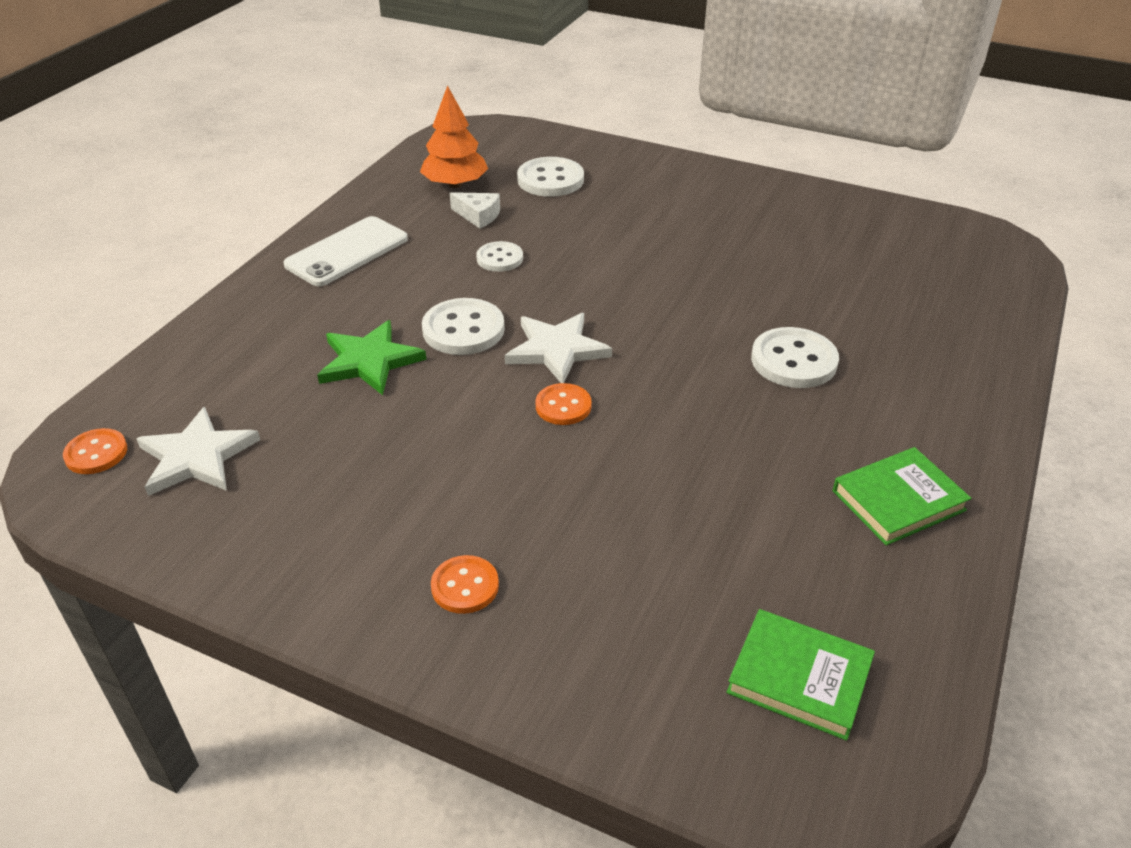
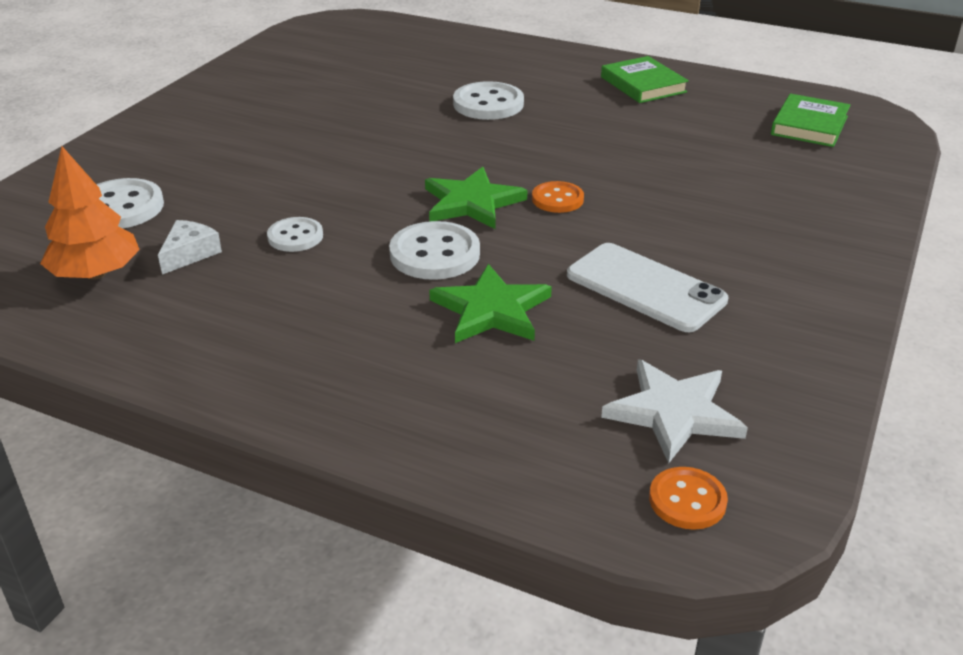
camera: 90 degrees left, 5 degrees down
white phone [283,216,408,286] -> white phone moved to [567,243,728,332]
orange button [431,555,499,614] -> none
white star [505,313,612,383] -> green star [425,167,528,229]

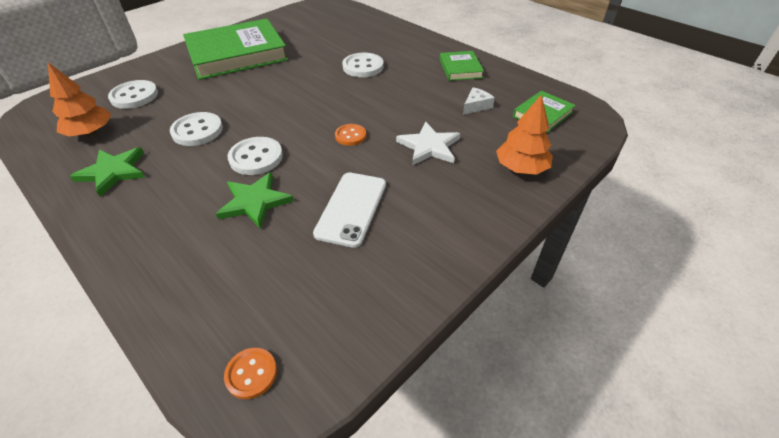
camera: 20 degrees right, 10 degrees up
white cheese [158,220,222,275] -> white cheese moved to [463,87,495,115]
white button [267,217,323,252] -> white button [170,112,223,146], size x1.60
green star [425,167,528,229] -> green star moved to [70,147,145,197]
white phone [567,243,728,332] -> white phone turned 45 degrees clockwise [313,173,386,248]
white star [601,359,748,464] -> white star moved to [396,122,460,165]
none -> green book [183,19,288,80]
none -> orange tree [496,94,553,175]

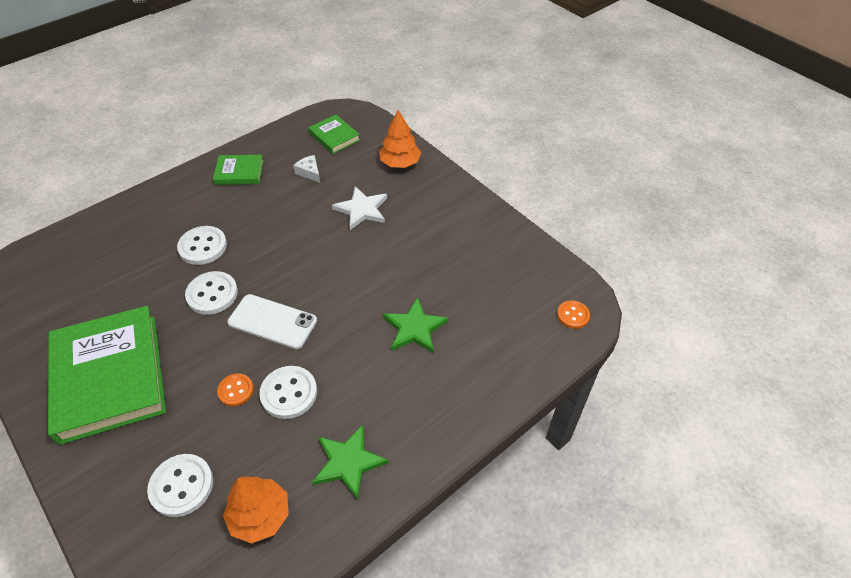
camera: 85 degrees left, 5 degrees up
white button [228,137,283,175] -> white button moved to [185,271,238,315]
white phone [313,173,386,248] -> white phone moved to [227,294,317,349]
orange button [335,124,366,146] -> orange button moved to [217,373,254,406]

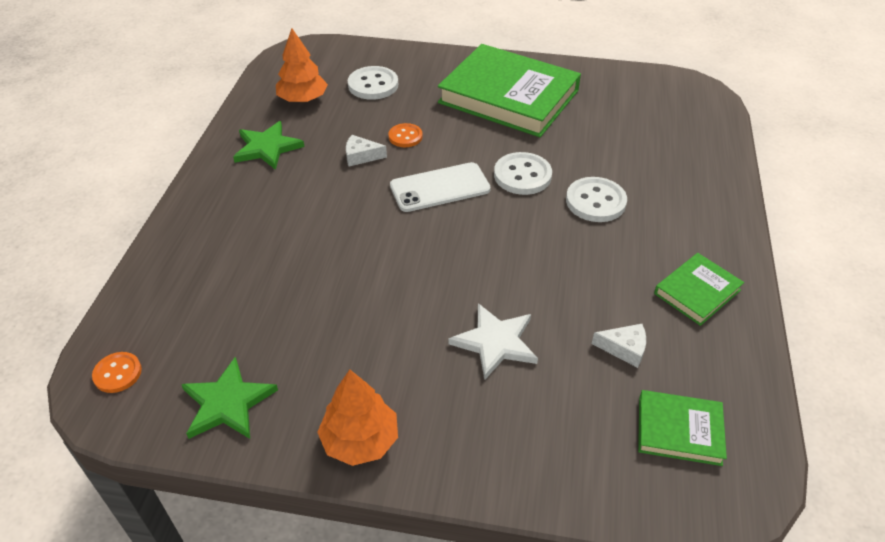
camera: 140 degrees right, 5 degrees down
white button [259,366,317,419] -> white cheese [346,135,387,166]
orange tree [379,110,422,168] -> orange tree moved to [317,370,398,466]
green star [383,297,449,353] -> green star moved to [181,357,278,439]

